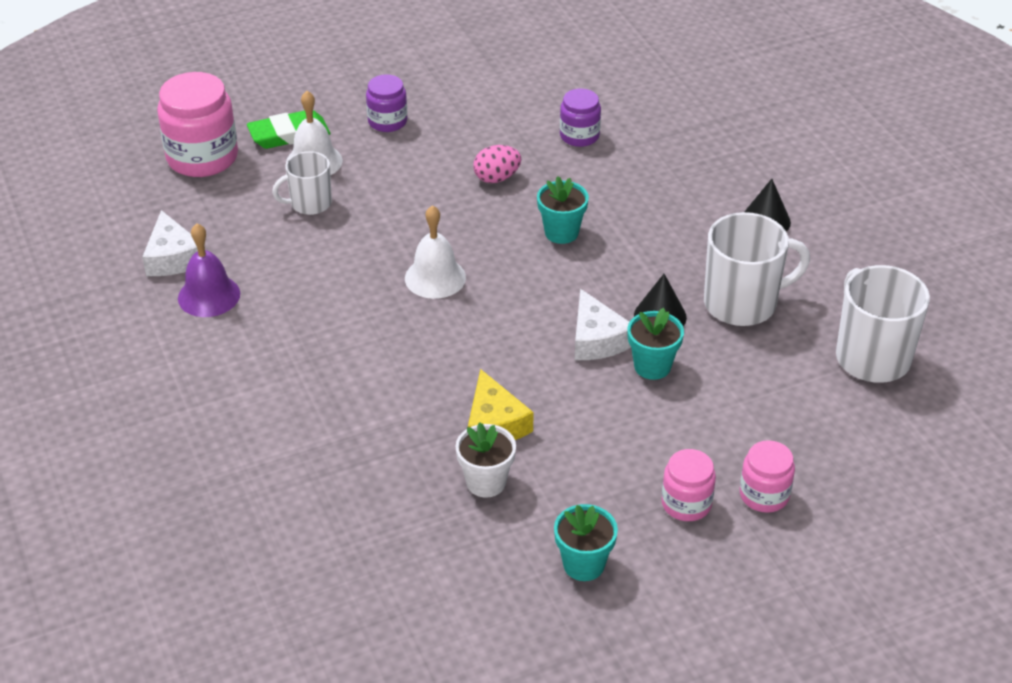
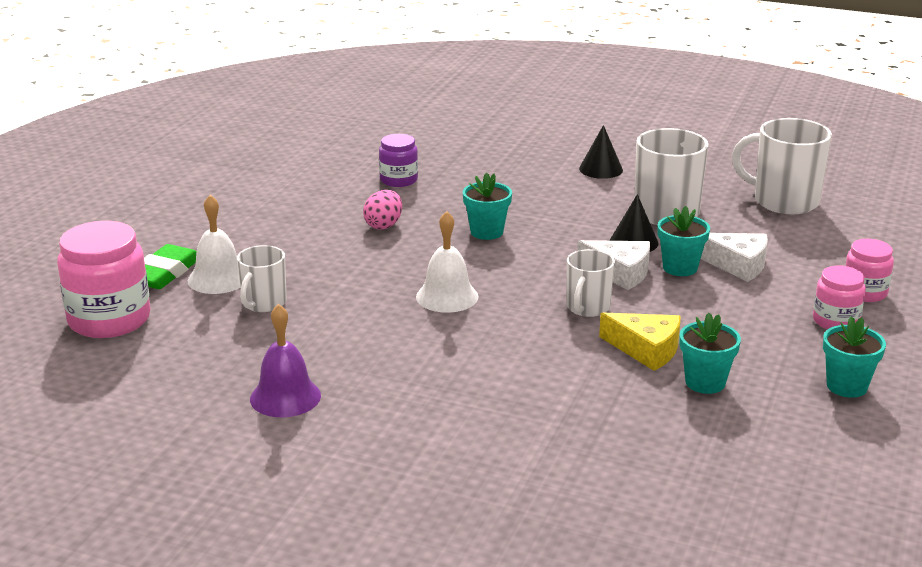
camera: 45 degrees left, 15 degrees down
white cheese [142,210,198,276] -> white cheese moved to [701,233,768,282]
purple jar [366,74,407,132] -> none
white flower pot [455,422,516,498] -> turquoise flower pot [680,313,741,394]
none -> white mug [566,249,615,317]

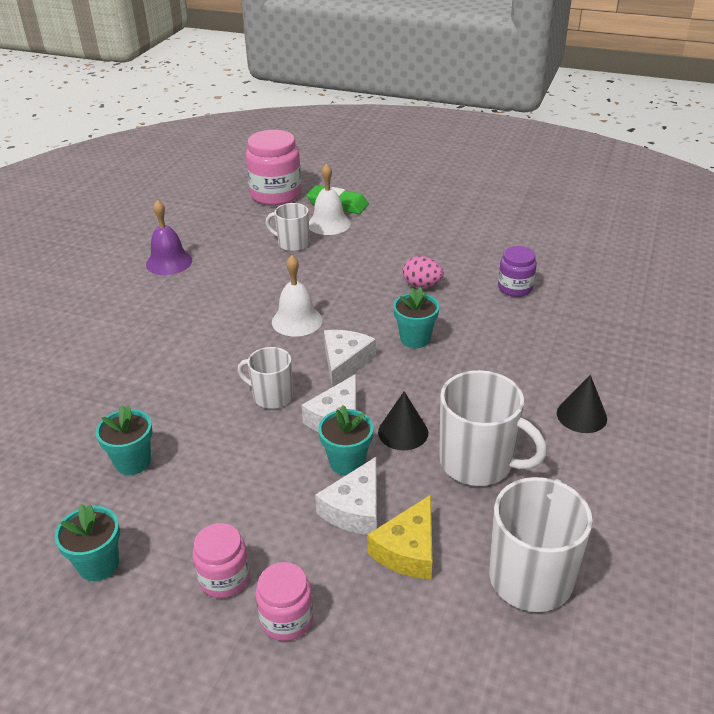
camera: 90 degrees right, 10 degrees up
yellow cheese [599,313,680,371] -> yellow cheese moved to [367,495,432,579]
none -> white cheese [324,330,376,387]

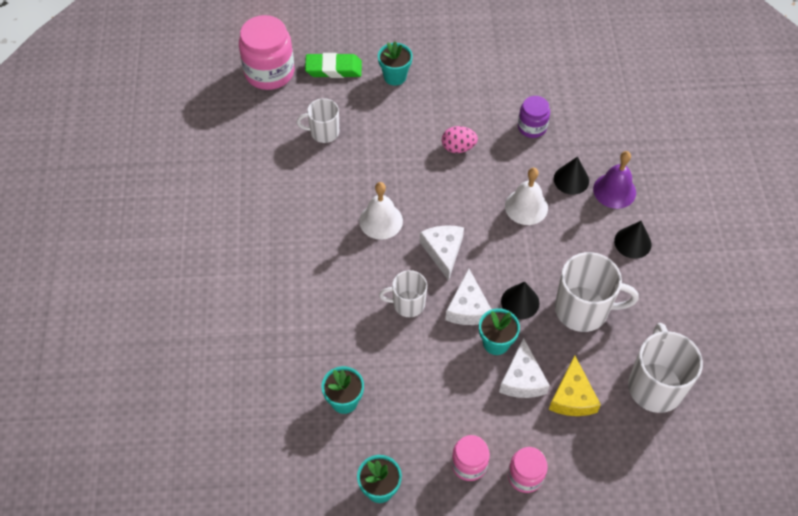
camera: 25 degrees left, 20 degrees up
purple bell [146,200,192,275] -> purple bell moved to [593,151,636,209]
white bell [309,163,351,235] -> white bell moved to [505,168,548,225]
turquoise flower pot [393,288,440,348] -> turquoise flower pot moved to [378,42,413,86]
none -> black cone [554,157,589,195]

